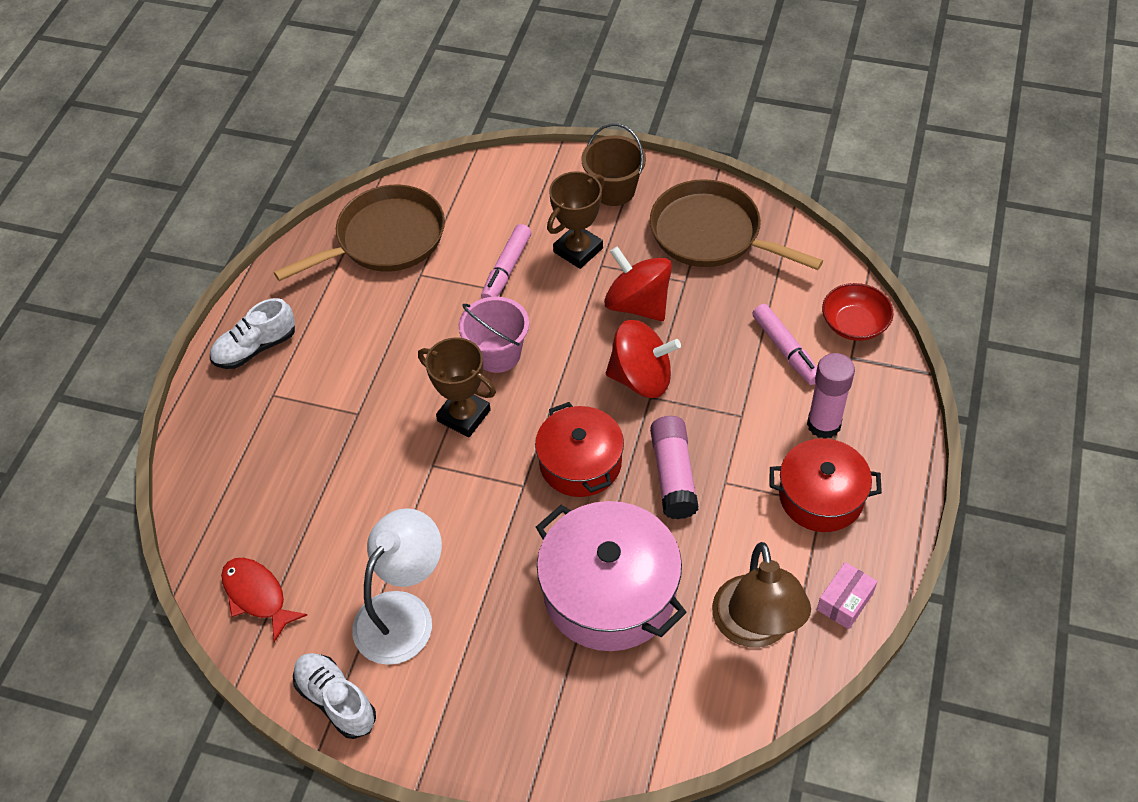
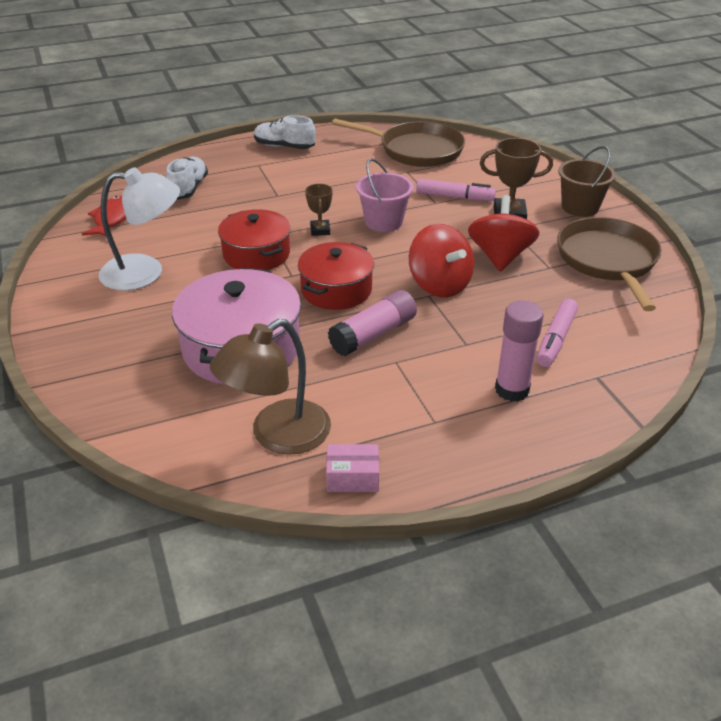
camera: 50 degrees right, 15 degrees down
white shoe [293,653,376,739] -> white shoe moved to [166,157,208,200]
brown trophy [418,337,496,437] -> brown trophy [305,184,333,236], size x0.60
pink marker [481,224,531,299] -> pink marker turned 150 degrees counterclockwise [416,179,496,201]
red pot [770,438,882,532] -> red pot moved to [218,209,290,270]
red bowl [822,283,893,341] -> none

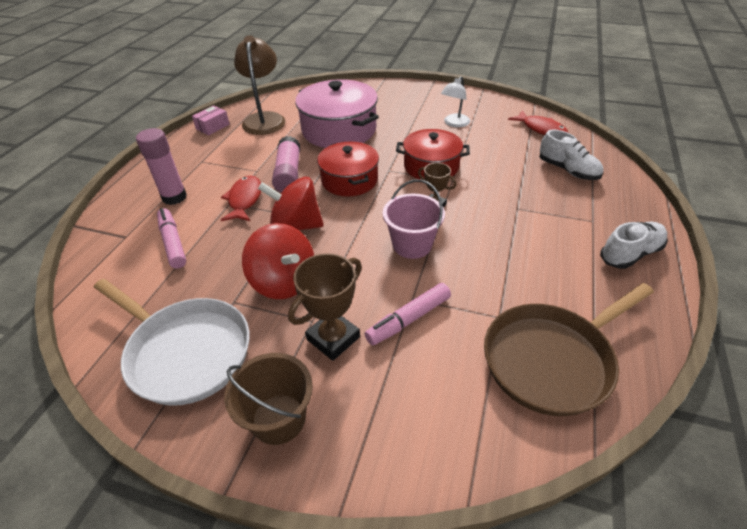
camera: 130 degrees right, 5 degrees up
white lamp [99,167,180,291] -> white lamp [441,76,470,127], size x0.60
brown pan [557,217,662,311] -> white pan [94,279,250,406]
none -> red fish [221,175,261,221]

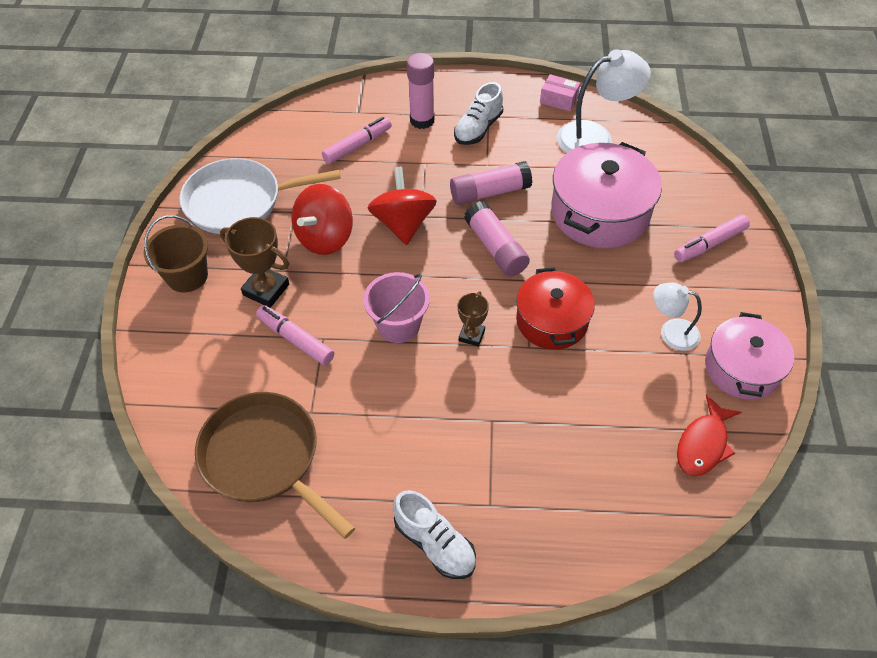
camera: 75 degrees right, 10 degrees up
white pan [94,279,250,406] -> white pan turned 60 degrees clockwise [180,158,341,234]
red fish [221,175,261,221] -> none
brown lamp [234,35,286,135] -> white lamp [557,49,651,153]
red pot [317,142,379,196] -> pink glue stick [464,201,530,276]
white shoe [539,130,604,180] -> white shoe moved to [454,82,503,145]
none -> pink marker [674,215,750,262]
none -> pink pot [705,312,794,400]

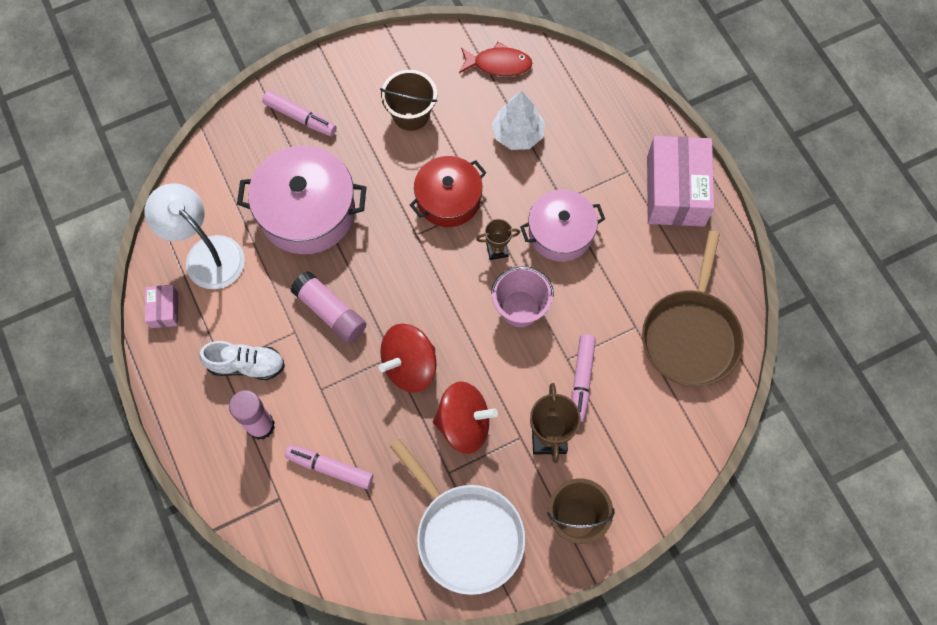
camera: 120 degrees left, 15 degrees up
white shoe [393,490,476,579] -> pink box [647,136,714,226]
pink glue stick [464,201,530,276] -> none
white lamp [653,282,702,351] -> brown bucket [380,70,437,131]
pink pot [705,312,794,400] -> pink pot moved to [520,190,605,262]
none -> white tree [492,91,545,150]

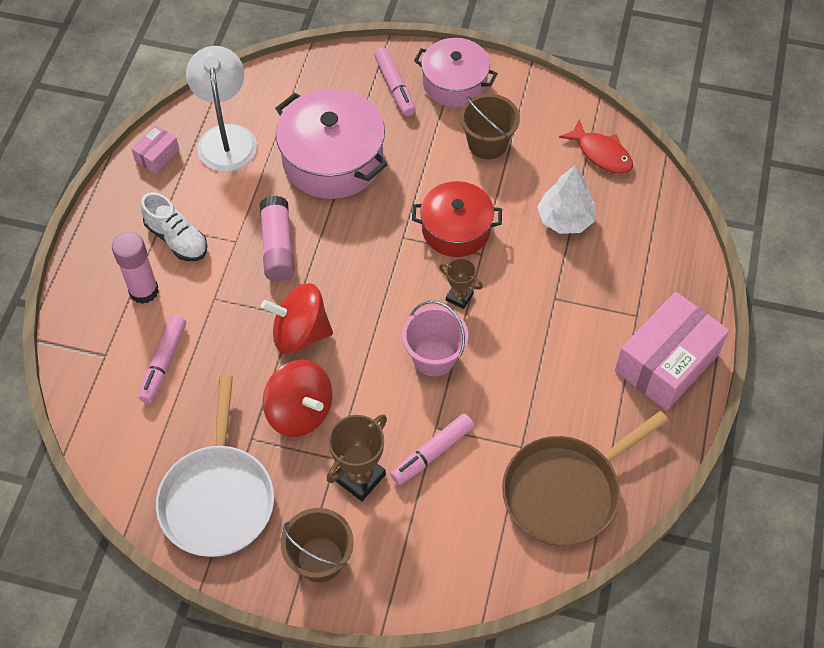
camera: 40 degrees right, 10 degrees down
pink marker [285,445,373,489] -> pink marker turned 135 degrees counterclockwise [138,315,186,403]
pink pot [520,190,605,262] -> pink pot moved to [414,38,498,107]

